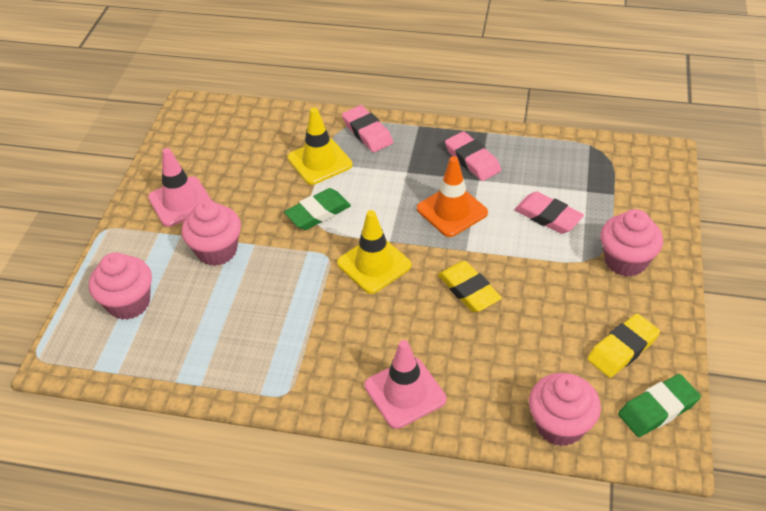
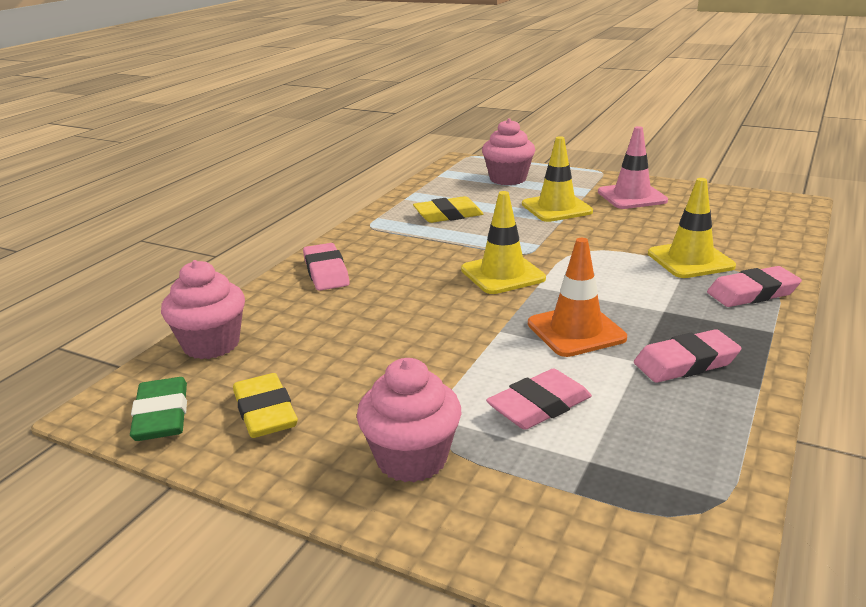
camera: 105 degrees right, 20 degrees down
pink cupcake [181,200,241,266] -> yellow traffic cone [522,136,593,222]
green eraser [284,188,351,230] -> none
pink traffic cone [364,340,446,429] -> pink eraser [303,243,350,291]
yellow eraser [438,261,502,312] -> yellow eraser moved to [413,196,483,223]

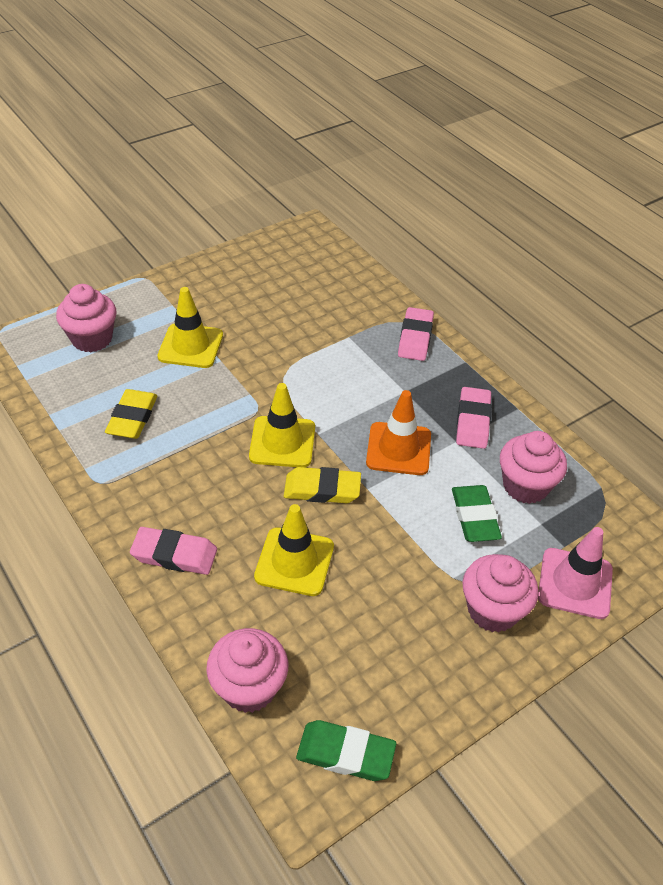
camera: 65 degrees left, 20 degrees up
yellow eraser [233,373,298,438] -> yellow eraser moved to [284,467,361,503]
pink eraser [486,369,592,430] -> green eraser [452,485,502,542]
pink traffic cone [598,126,668,209] -> pink traffic cone moved to [538,527,613,619]
yellow traffic cone [648,178,736,278] -> yellow traffic cone moved to [254,504,334,596]
none -> pink cupcake [500,431,567,504]

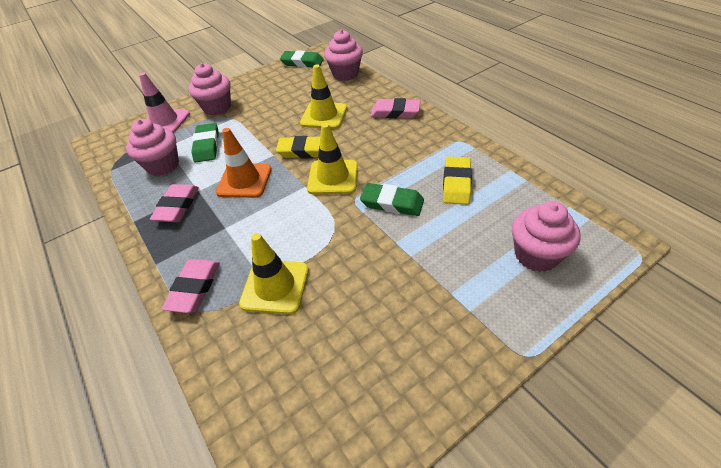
camera: 175 degrees left, 0 degrees up
yellow traffic cone [158,287,223,368] -> yellow traffic cone moved to [239,233,309,314]
none -> green eraser [360,183,424,216]

